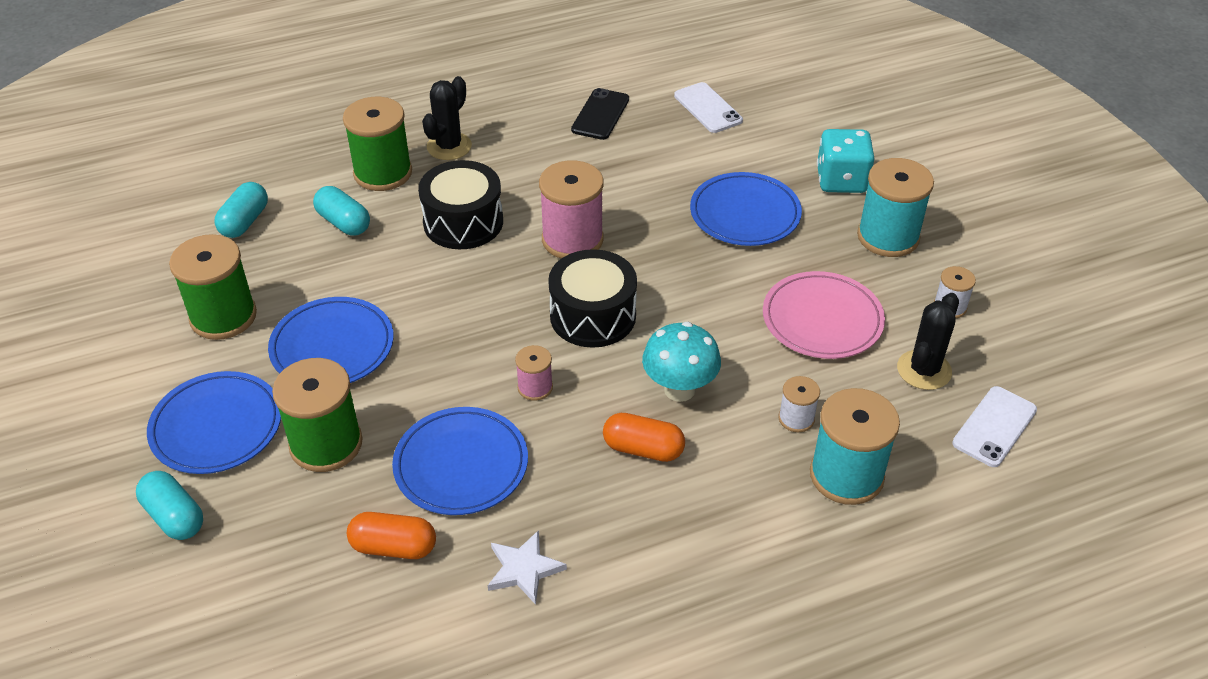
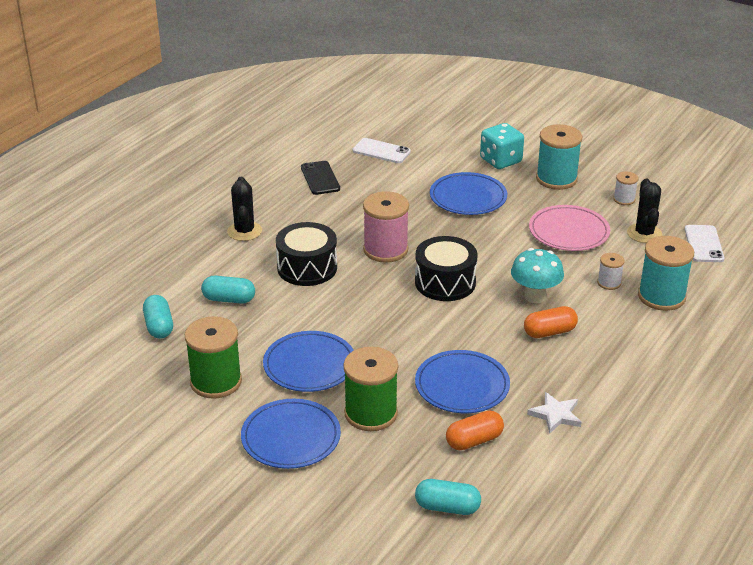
camera: 35 degrees left, 10 degrees down
turquoise capsule [136,471,203,540] -> turquoise capsule moved to [415,479,481,515]
green spool [343,97,412,191] -> none
pink spool [515,345,553,401] -> none

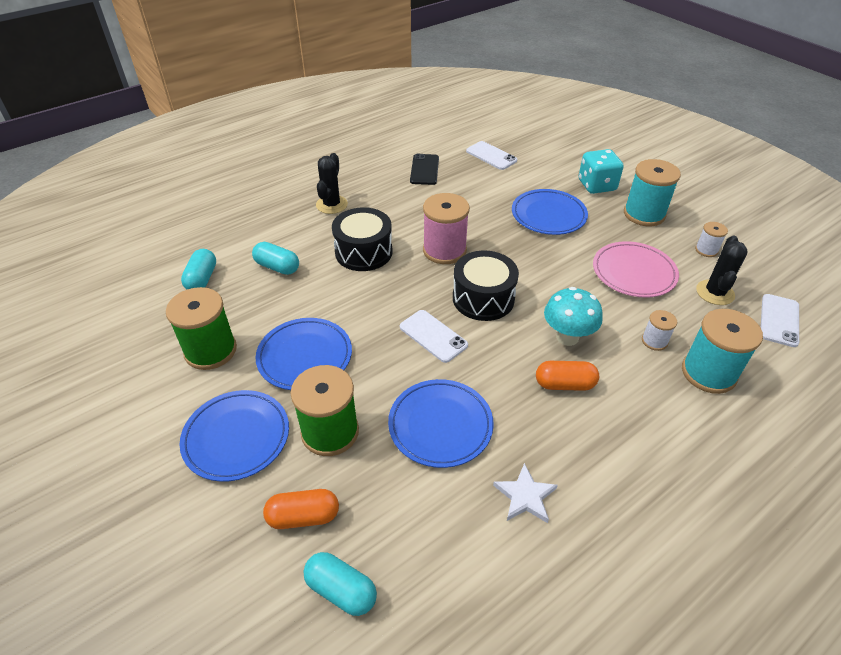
camera: 20 degrees right, 10 degrees up
orange capsule [446,410,504,450] -> orange capsule moved to [263,489,339,529]
none -> white phone [400,310,468,363]

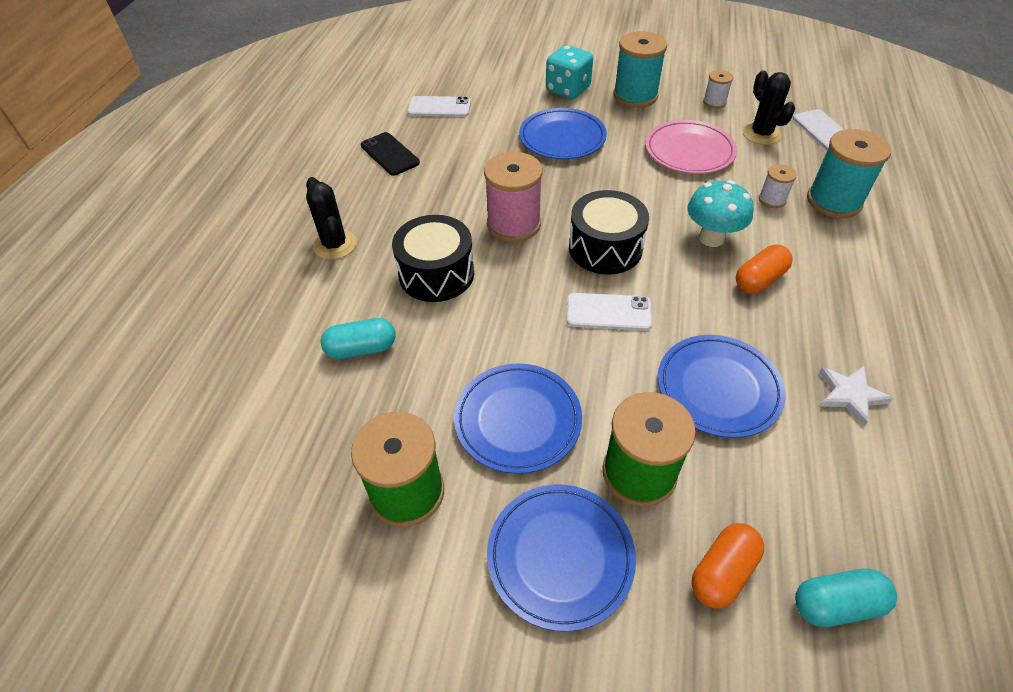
camera: 40 degrees left, 5 degrees up
turquoise capsule [181,249,216,289] -> none

